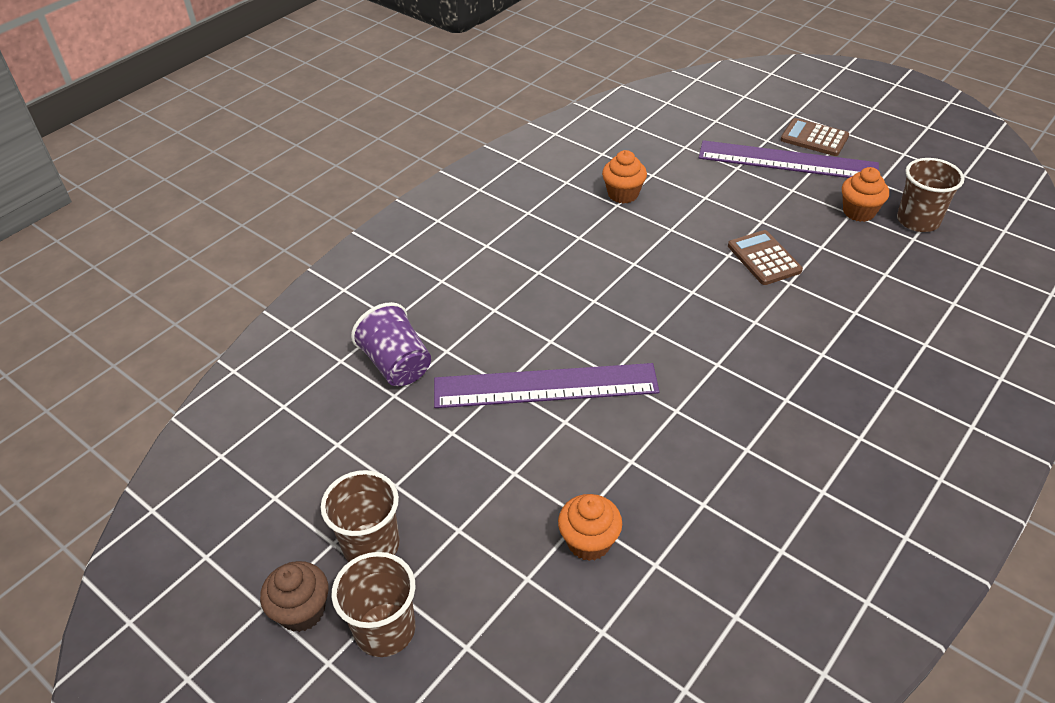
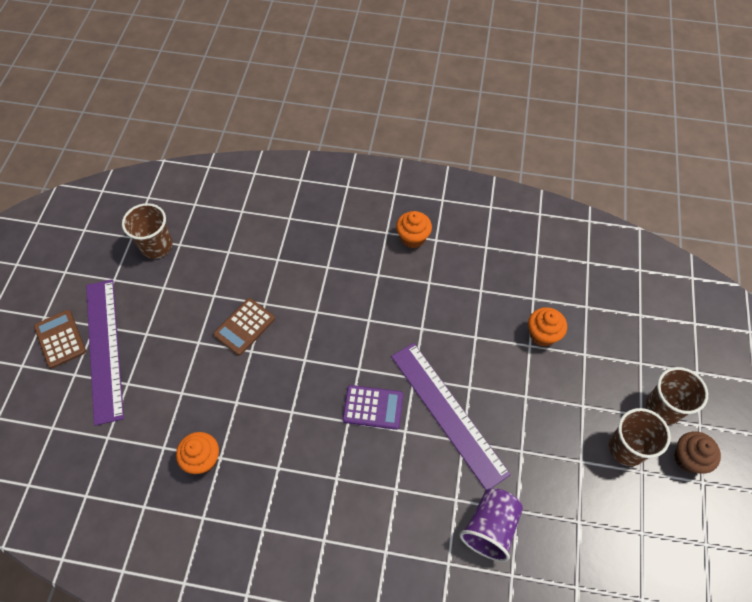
camera: 120 degrees left, 15 degrees up
brown calculator [781,118,849,156] -> brown calculator turned 150 degrees clockwise [34,310,86,369]
orange cupcake [842,167,889,222] -> orange cupcake moved to [396,211,432,248]
none -> purple calculator [343,385,403,430]

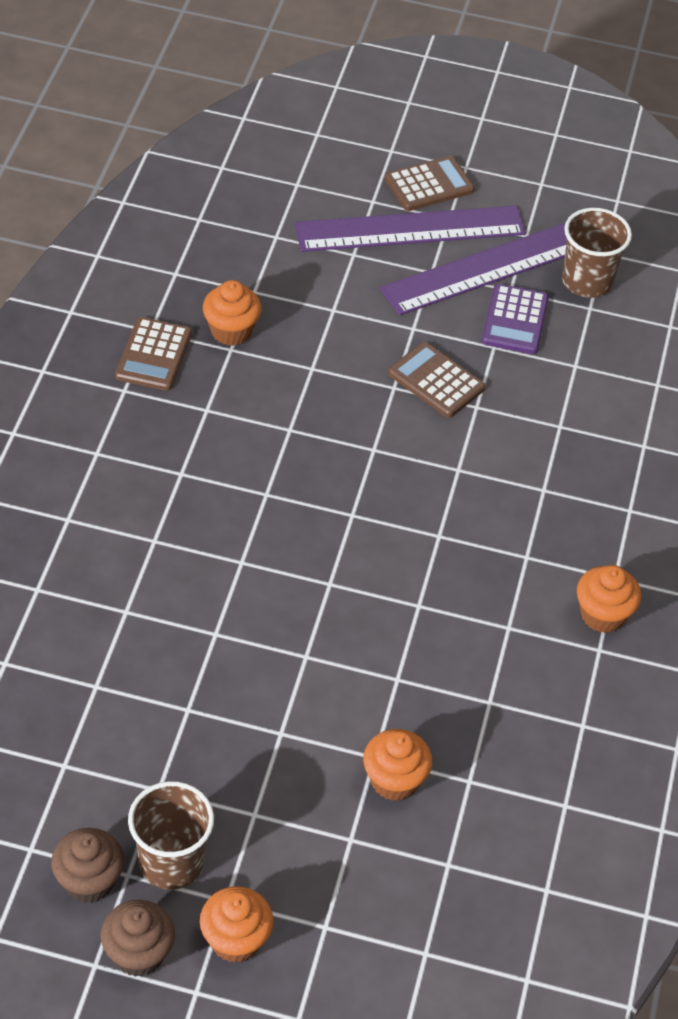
camera: 90 degrees right, 10 degrees down
purple calculator [343,385,403,430] -> purple calculator moved to [482,284,549,354]
purple ruler [391,343,511,490] -> purple ruler moved to [380,223,566,315]
purple cup [460,488,523,562] -> none
brown cup [646,367,708,425] -> orange cupcake [200,886,273,963]
none -> brown cupcake [51,828,124,903]
none -> brown calculator [115,317,192,391]

